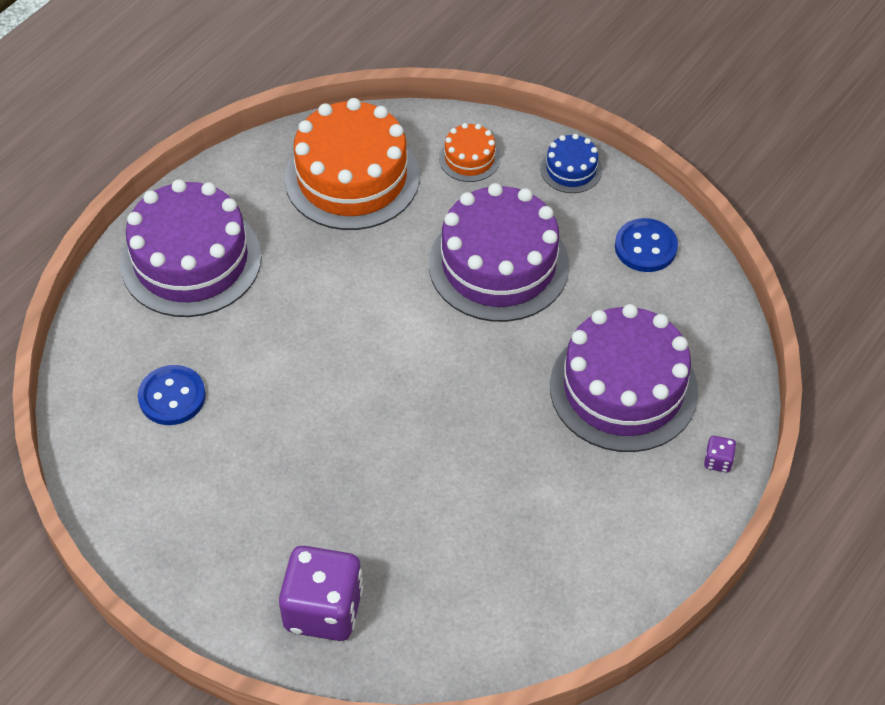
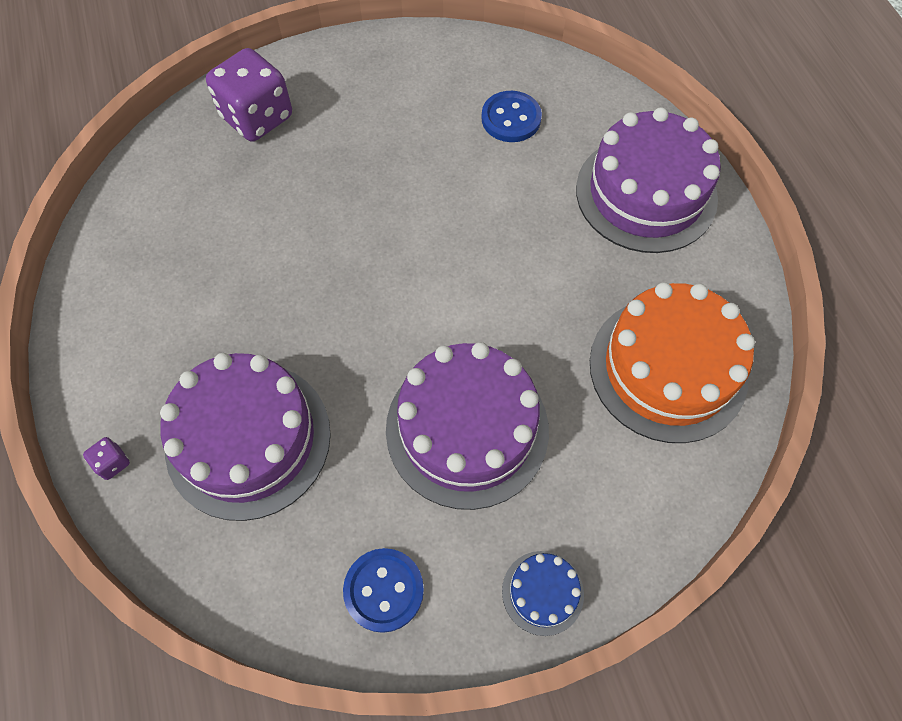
camera: 125 degrees right, 10 degrees up
orange cake [439,123,500,182] -> none

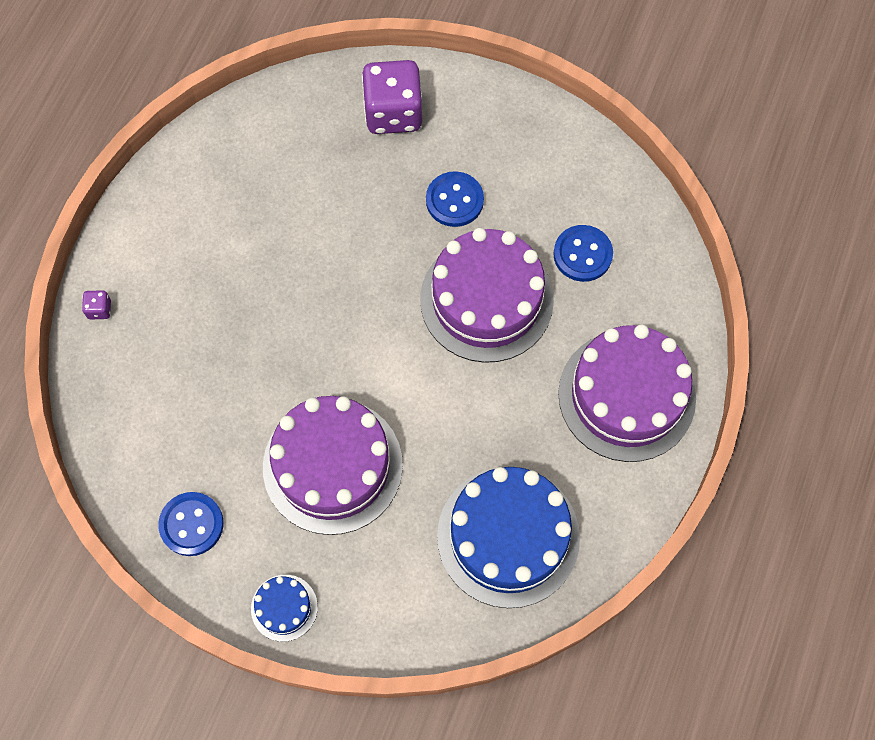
camera: 40 degrees right, 5 degrees up
purple cake [160,353,331,521] -> purple cake moved to [420,228,554,363]
orange cake [590,282,755,443] -> blue cake [437,467,580,608]
none -> blue button [426,171,484,227]

